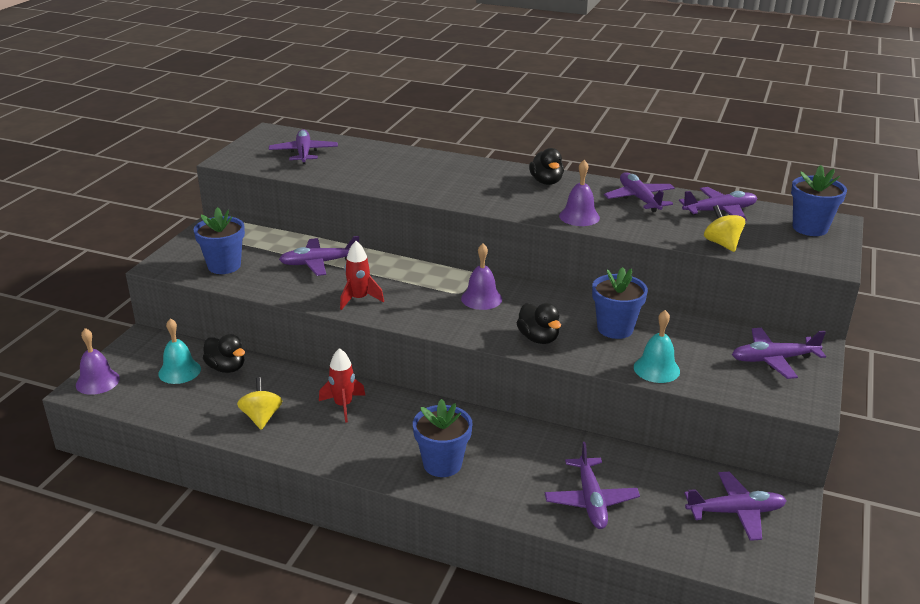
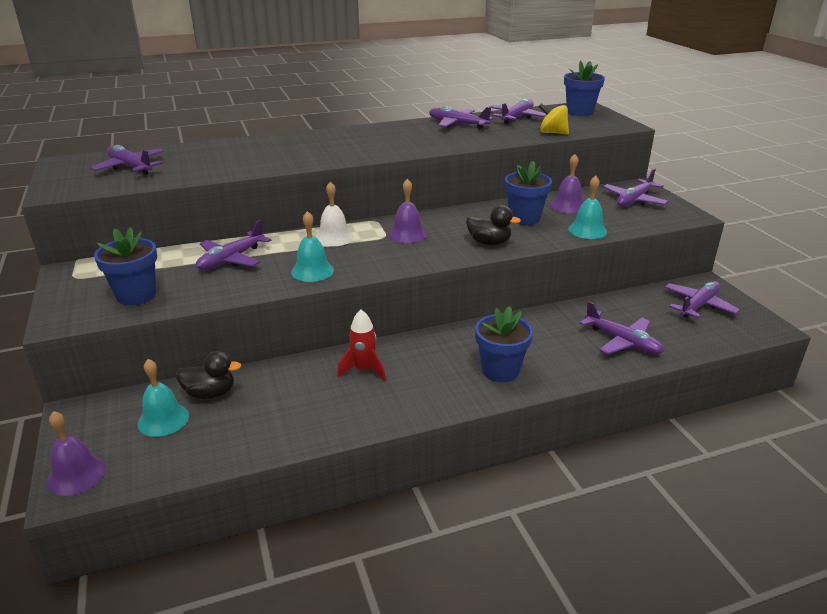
camera: 40 degrees left, 0 degrees up
yellow spinning top [237,377,283,430] -> none
red rocket [340,241,384,310] -> turquoise bell [291,211,334,282]
black duck [529,148,564,185] -> none
purple bell [559,160,600,226] -> purple bell moved to [550,154,583,214]
none -> white bell [315,181,354,247]

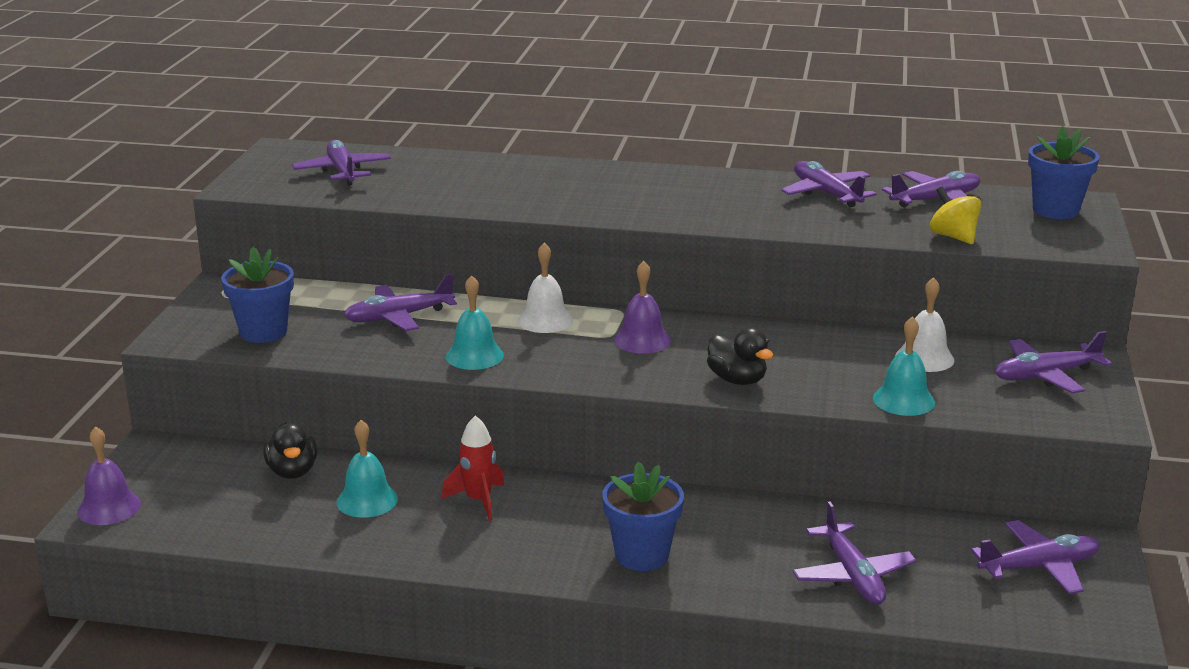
camera: 30 degrees right, 5 degrees down
turquoise bell [138,359,189,437] -> turquoise bell moved to [336,420,398,518]
black duck [176,351,241,399] -> black duck turned 45 degrees clockwise [263,423,317,479]
blue flower pot [505,161,552,225] -> none
purple bell [550,154,583,214] -> white bell [895,277,954,372]

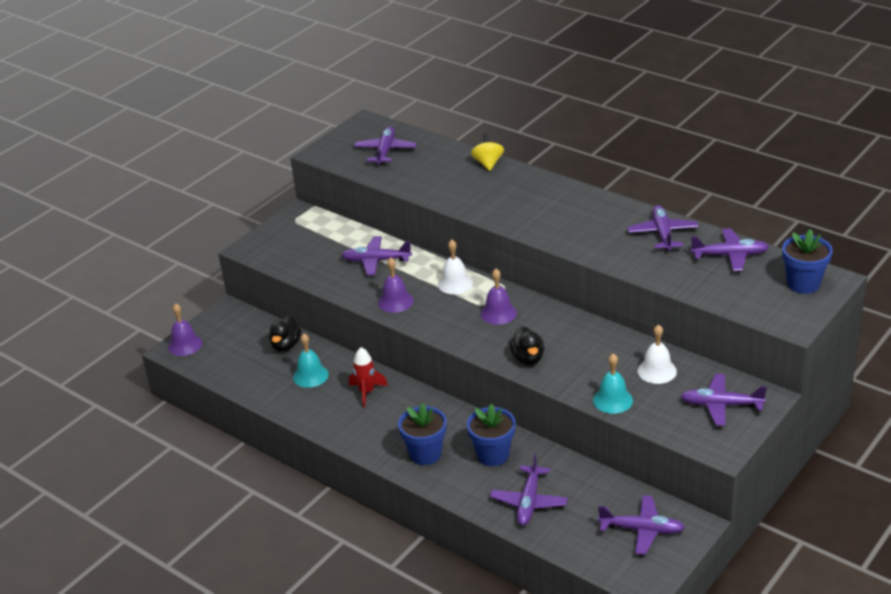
camera: 30 degrees right, 10 degrees up
blue flower pot [221,247,294,343] -> blue flower pot moved to [467,404,516,466]
turquoise bell [446,275,504,370] -> purple bell [378,257,414,313]
yellow spinning top [930,186,981,244] -> yellow spinning top moved to [471,133,504,171]

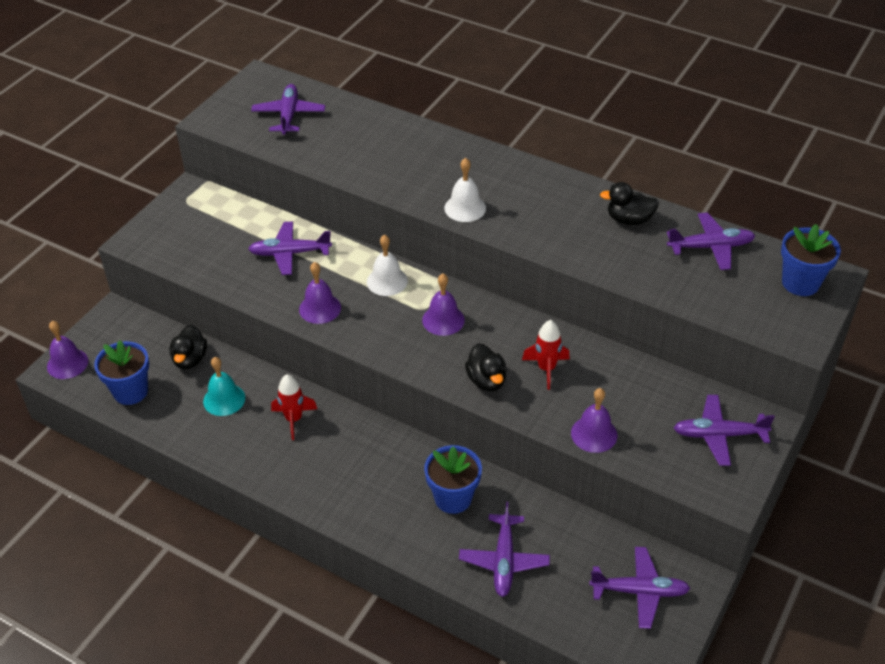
camera: 10 degrees left, 10 degrees up
blue flower pot [398,403,447,465] -> blue flower pot moved to [94,341,149,405]
yellow spinning top [471,133,504,171] -> none
turquoise bell [593,354,633,414] -> purple bell [571,388,617,453]
purple plane [627,205,699,250] -> black duck [600,182,659,225]
white bell [638,324,677,384] -> white bell moved to [444,158,486,222]
none -> red rocket [522,320,570,390]

